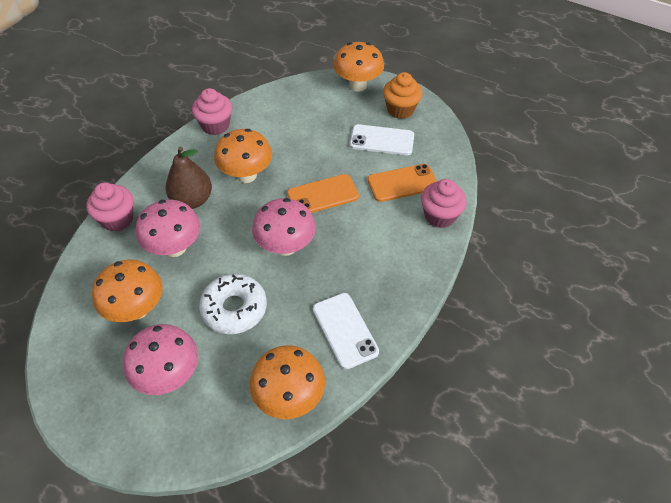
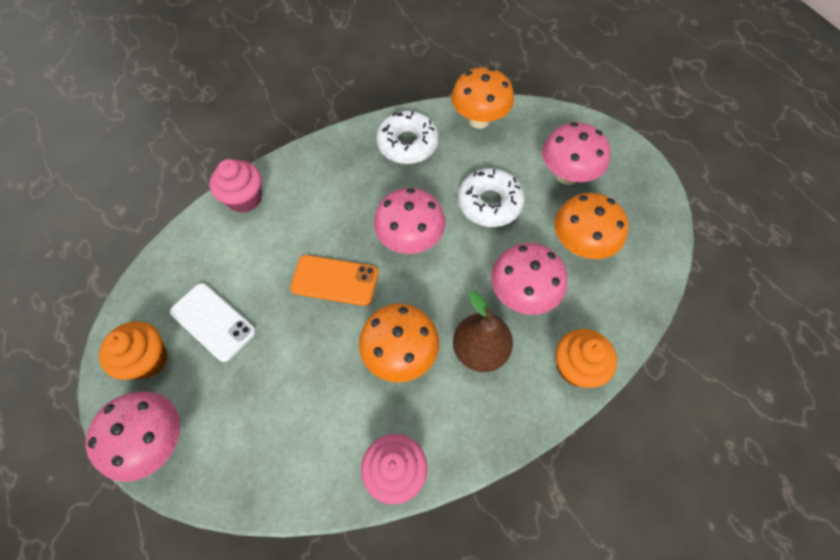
camera: 150 degrees left, 10 degrees up
pink cupcake [86,182,134,232] -> orange cupcake [556,329,617,388]
white phone [313,293,379,369] -> white donut [376,111,439,164]
orange mushroom [333,42,384,92] -> pink mushroom [86,392,180,482]
orange phone [367,164,437,202] -> none

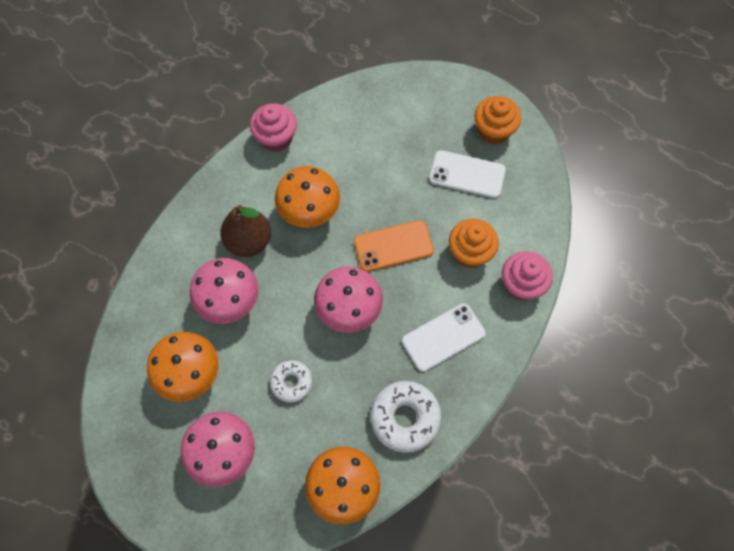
camera: 155 degrees right, 5 degrees up
pink mushroom [86,392,180,482] -> none
white donut [458,168,525,227] -> white donut [270,360,312,403], size x0.61
orange cupcake [556,329,617,388] -> orange cupcake moved to [449,219,499,268]
none -> white phone [402,303,486,372]

